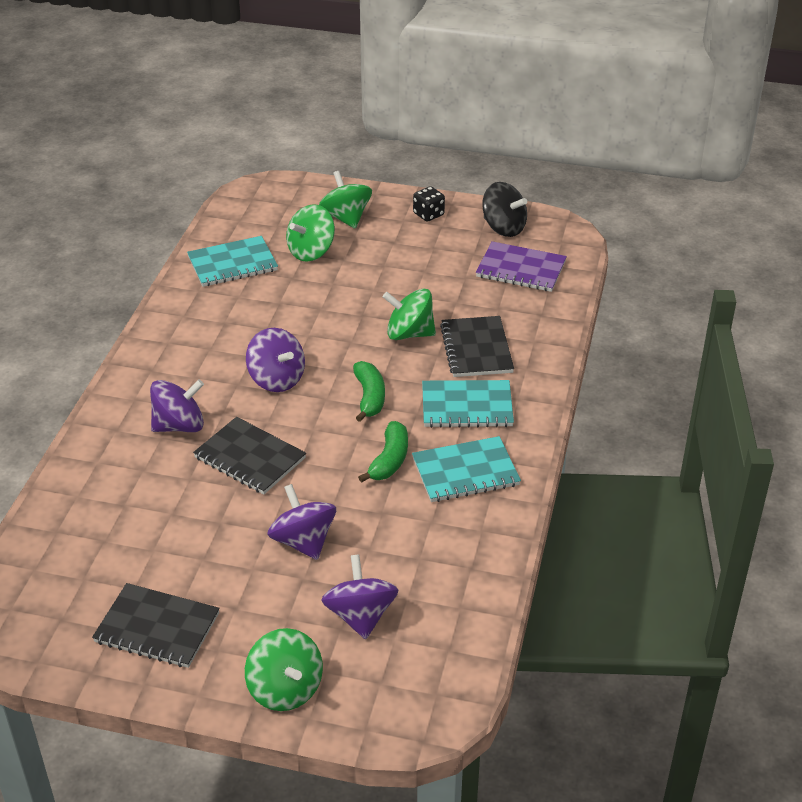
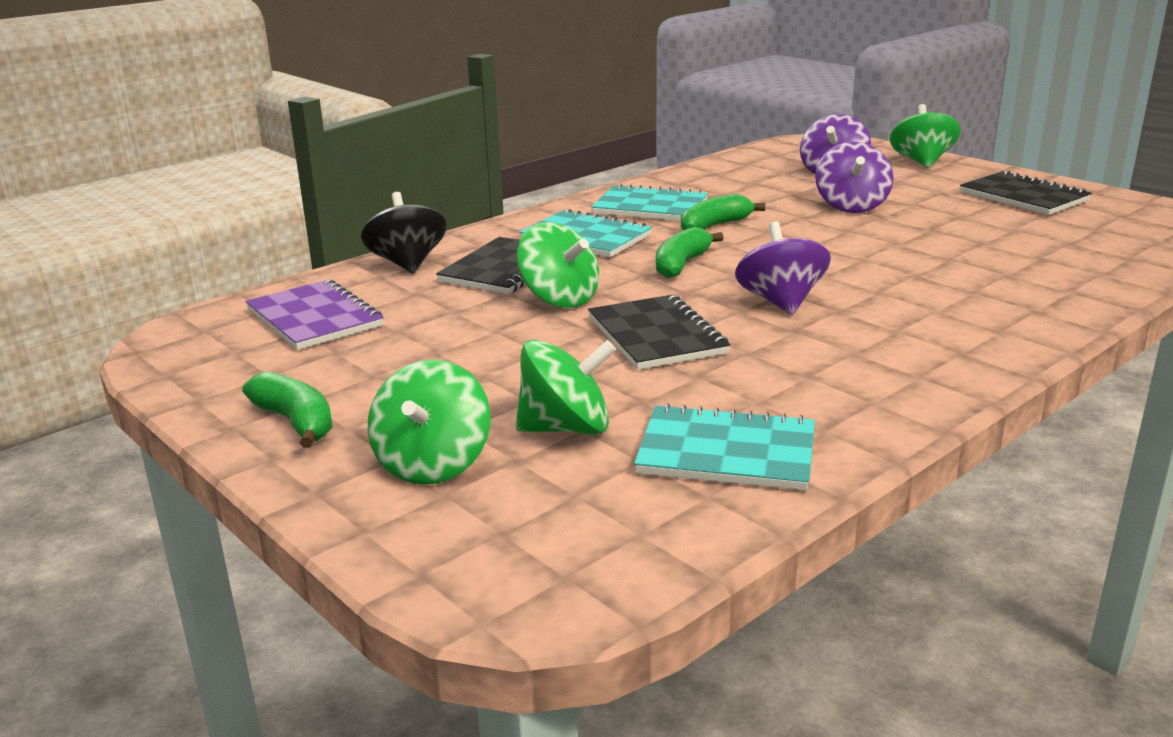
camera: 145 degrees left, 15 degrees down
purple spinning top [150,379,204,432] -> none
black notebook [193,417,306,494] -> black notebook moved to [588,295,730,370]
black dice [413,186,445,222] -> green banana [242,372,333,448]
black spinning top [482,182,527,237] -> black spinning top moved to [361,192,447,273]

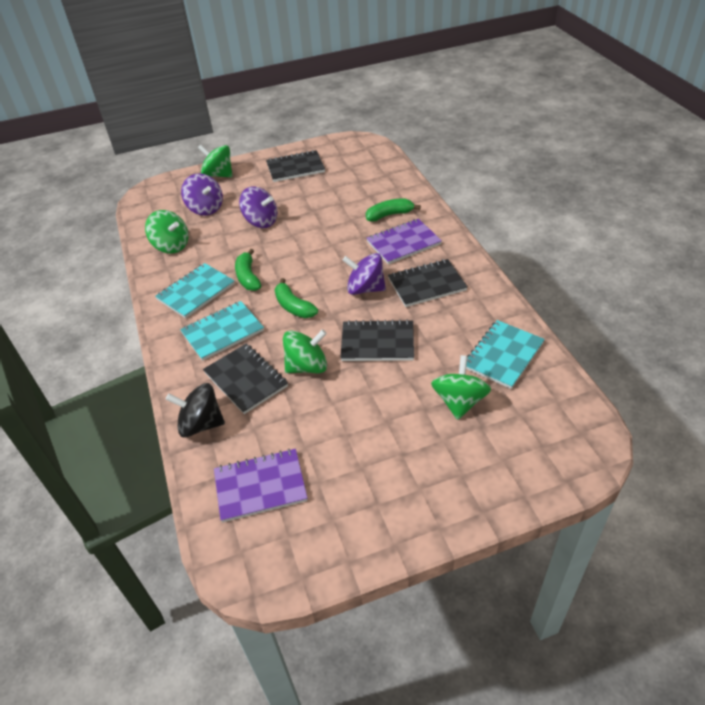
camera: 65 degrees left, 20 degrees up
green banana [242,372,333,448] -> green banana moved to [366,198,421,222]
green spinning top [368,360,490,484] -> green spinning top moved to [145,210,188,253]
none -> purple notebook [366,219,442,264]
none -> black notebook [388,259,467,307]

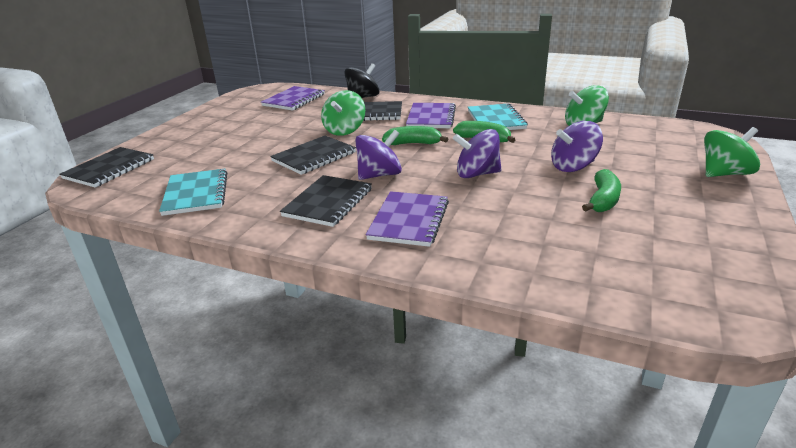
camera: 130 degrees right, 15 degrees down
turquoise notebook [180,301,264,361] -> purple notebook [406,103,456,128]
purple spinning top [181,173,223,216] -> purple spinning top moved to [453,129,501,178]
black notebook [266,150,325,182] -> black notebook moved to [59,147,154,188]
green banana [366,198,421,222] -> green banana moved to [582,169,621,212]
green spinning top [431,355,491,420] -> none

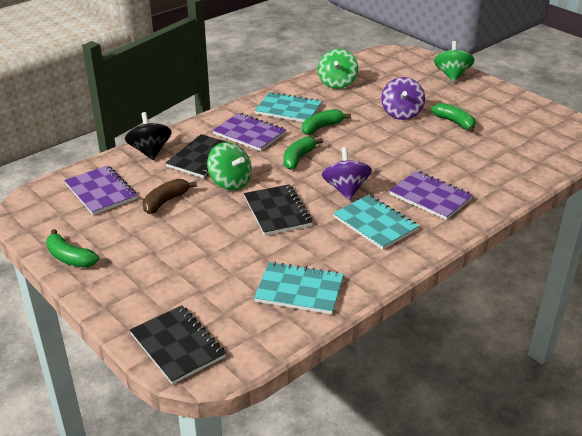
camera: 65 degrees left, 5 degrees up
black notebook [280,175,372,227] -> turquoise notebook [333,195,419,250]
purple spinning top [453,129,501,178] -> none
none -> green banana [46,229,99,267]
none -> brown banana [143,179,197,214]

